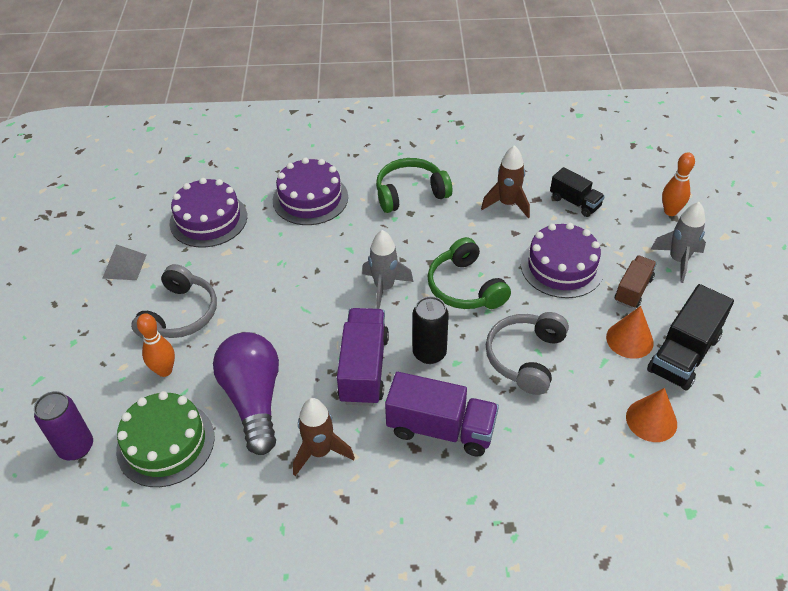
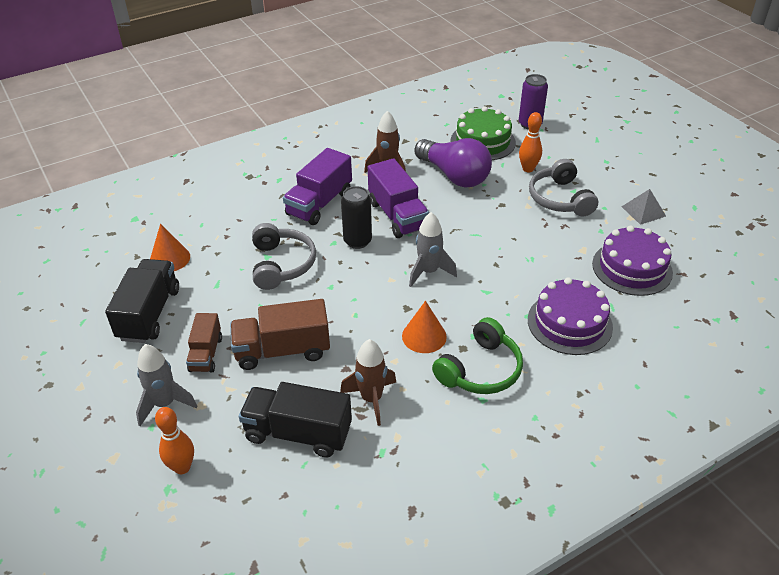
camera: 150 degrees right, 5 degrees down
purple truck [385,372,499,457] -> purple truck turned 45 degrees counterclockwise [283,148,352,225]
green headphones [428,237,511,309] -> none
purple cake [521,223,604,298] -> brown truck [230,299,330,370]
black truck [550,167,605,217] -> black truck [239,382,352,458], size x1.63
orange cone [606,306,654,359] -> orange cone moved to [402,301,447,353]

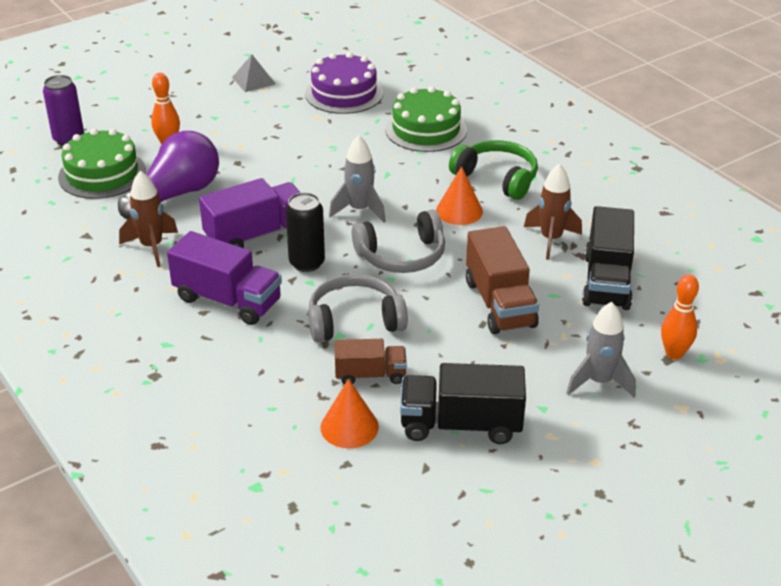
camera: 95 degrees left, 5 degrees down
brown truck [186,313,222,373] -> brown truck moved to [335,339,407,385]
purple cake [528,277,613,355] -> green cake [385,86,467,152]
grey headphones [529,159,598,216] -> grey headphones moved to [352,210,445,273]

